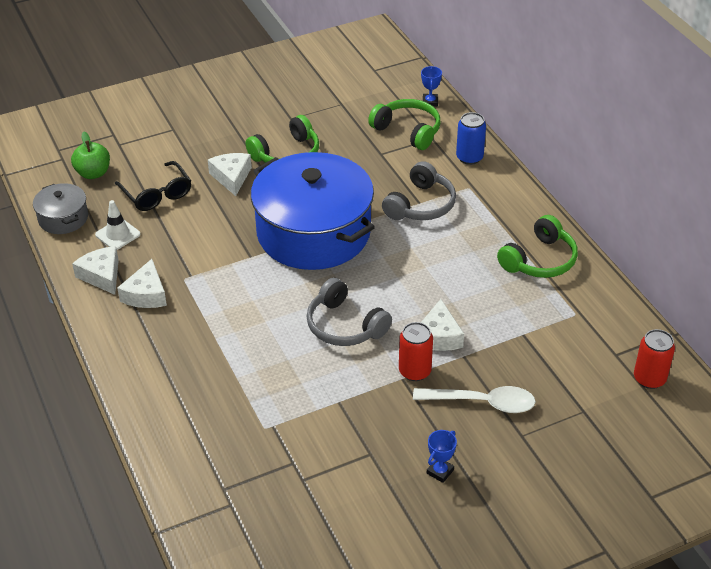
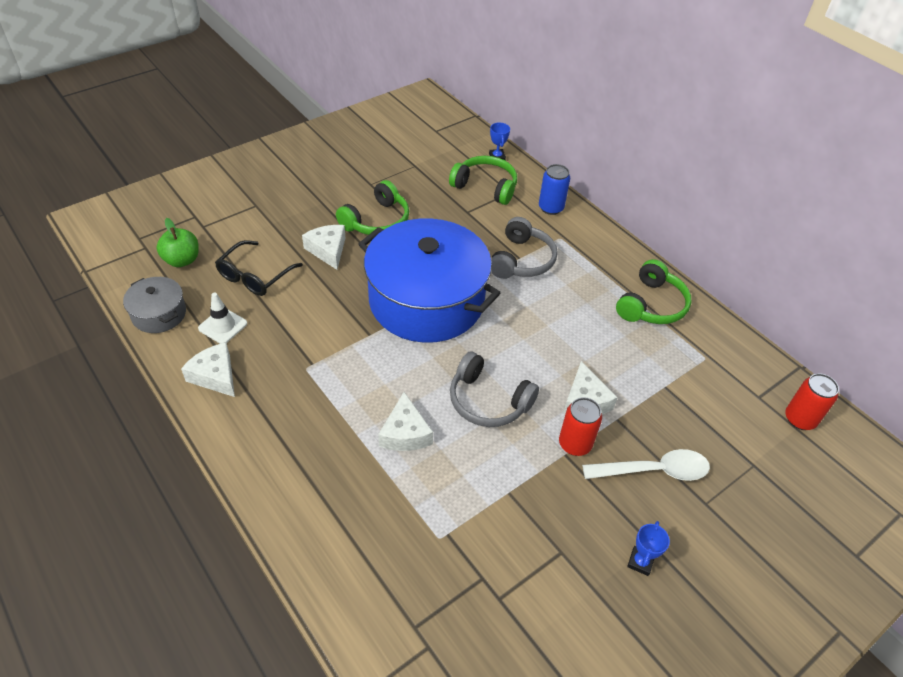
camera: 15 degrees left, 5 degrees up
black glasses [115,161,191,211] -> black glasses turned 75 degrees clockwise [215,240,303,296]
white cheese [117,259,167,308] -> white cheese moved to [378,392,433,451]

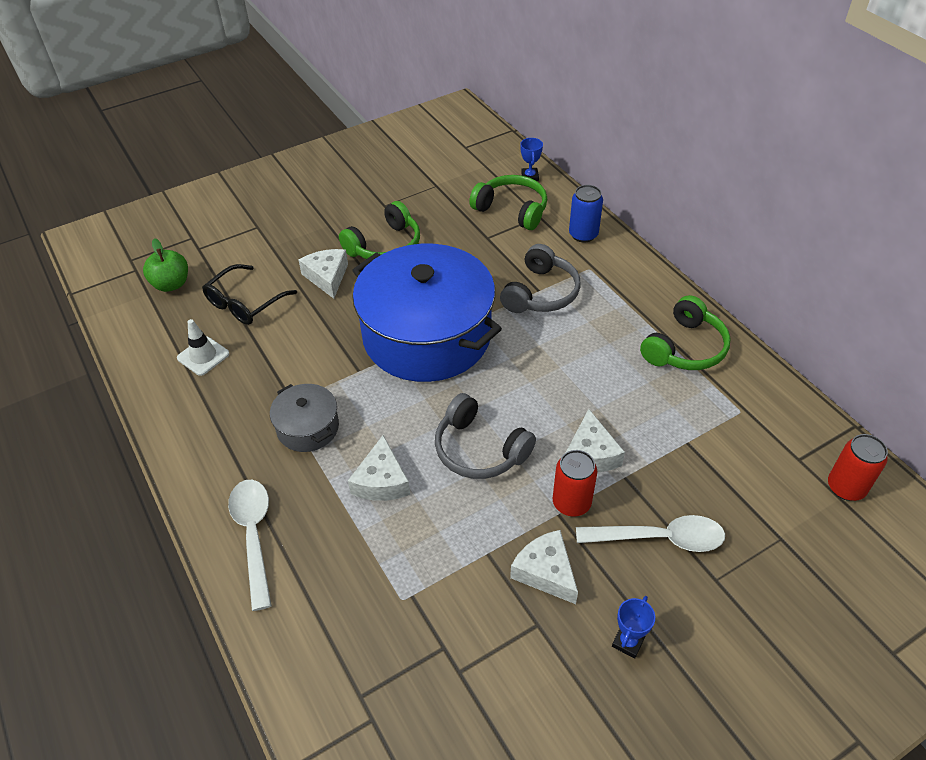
camera: 10 degrees right, 0 degrees up
grey pot [123,277,186,333] -> grey pot moved to [270,384,339,452]
white cheese [181,343,235,397] -> white cheese moved to [510,530,578,604]
none -> white spoon [228,480,272,611]

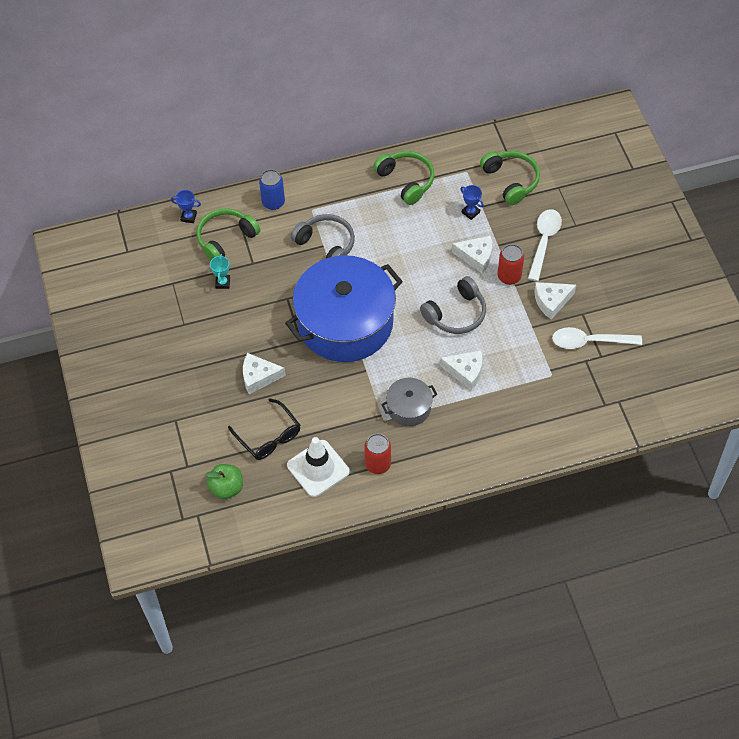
camera: 75 degrees left, 10 degrees up
white traffic cone [177,319,229,376] -> white traffic cone [287,437,350,497], size x1.58
white spoon [228,480,272,611] -> white spoon moved to [552,327,642,349]
green headphones [339,201,420,259] -> green headphones moved to [480,151,540,205]
blue trophy [612,596,655,659] -> blue trophy moved to [461,185,484,220]
red can [828,434,888,501] -> red can moved to [364,434,391,474]
none -> turquoise trophy [210,254,230,289]

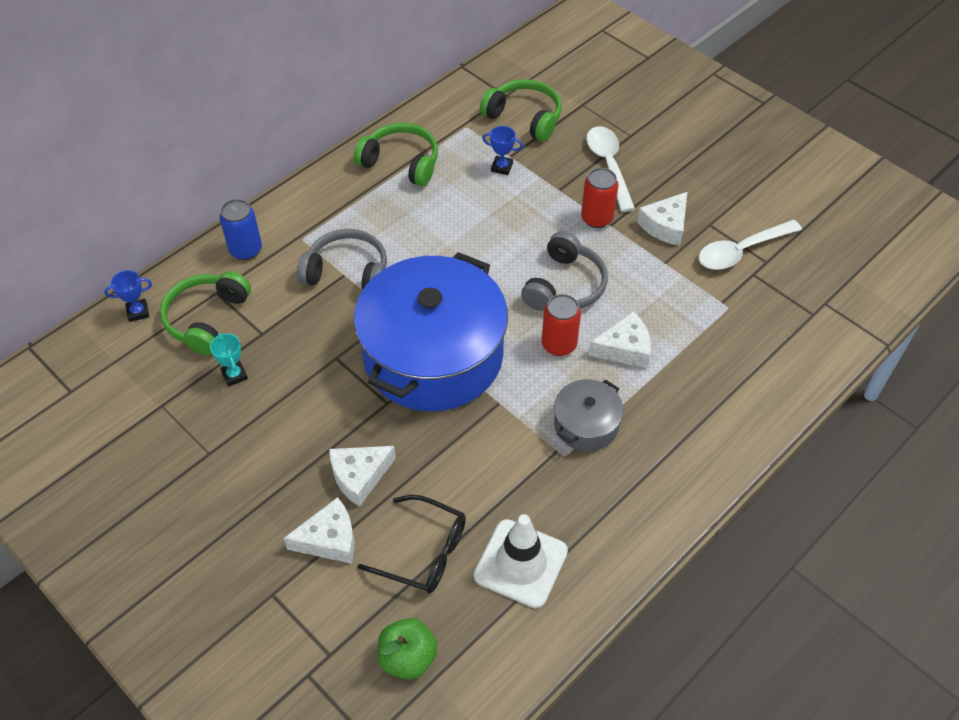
camera: 30 degrees left, 5 degrees down
red can [364,434,391,474] -> red can moved to [542,294,581,356]
white cheese [452,235,492,274] -> white cheese moved to [284,497,354,564]

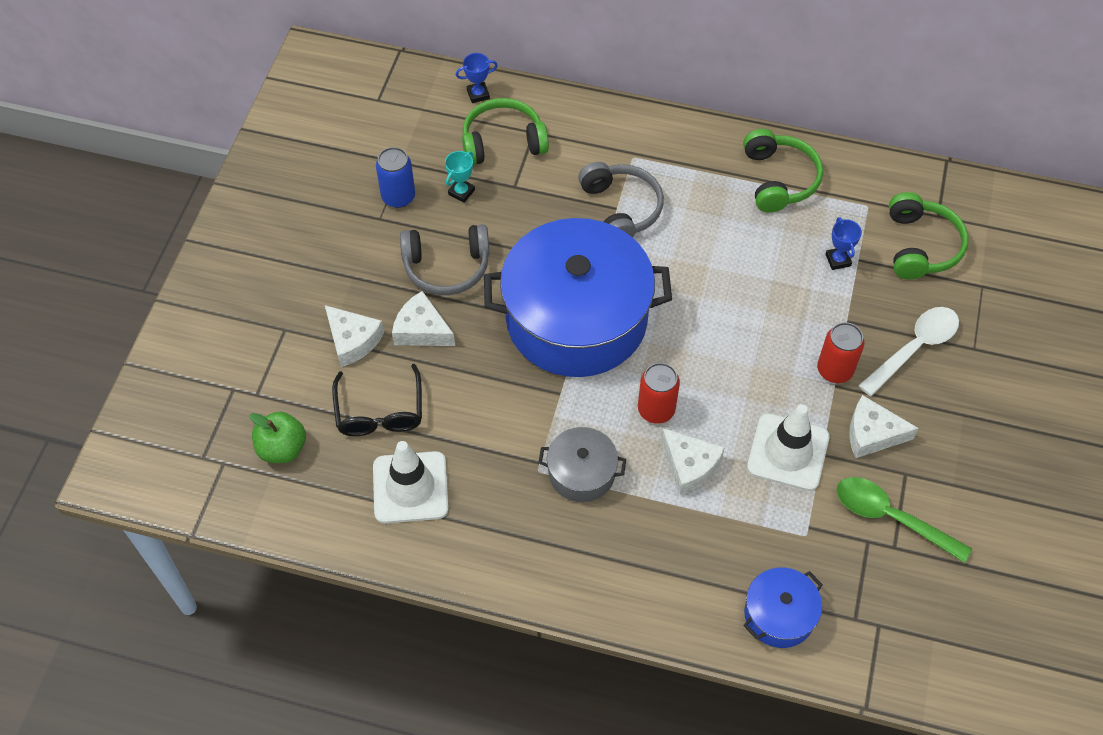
camera: 60 degrees right, 5 degrees up
blue trophy [104,270,152,322] -> blue trophy turned 60 degrees counterclockwise [456,53,498,103]
blue can [220,199,262,260] -> blue can moved to [376,147,415,208]
grey headphones [521,231,608,311] -> grey headphones moved to [400,224,490,295]
white spoon [699,220,802,270] -> green spoon [836,477,972,563]
none -> blue pot [744,568,823,648]
none -> white traffic cone [747,404,829,491]

